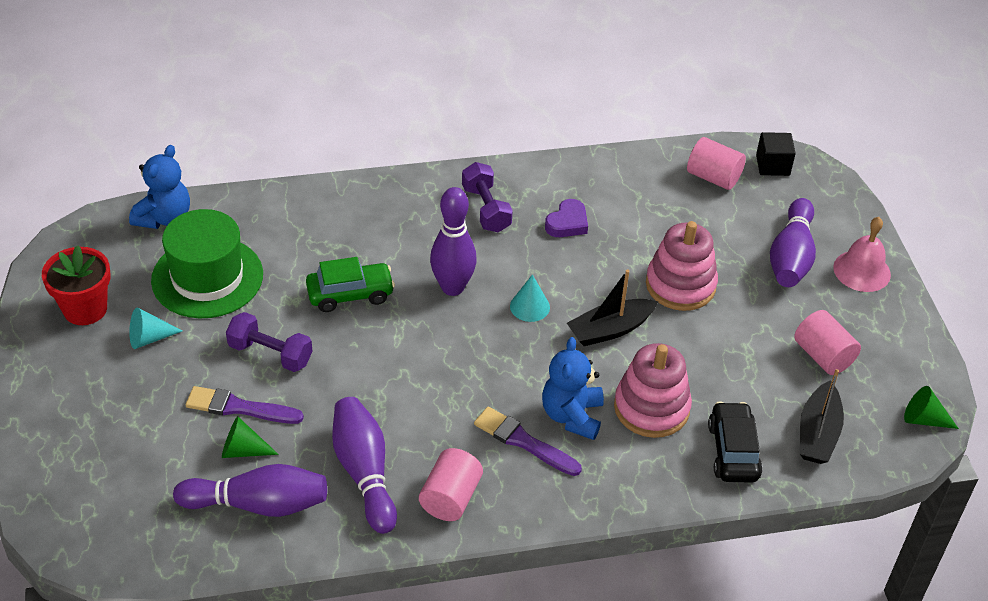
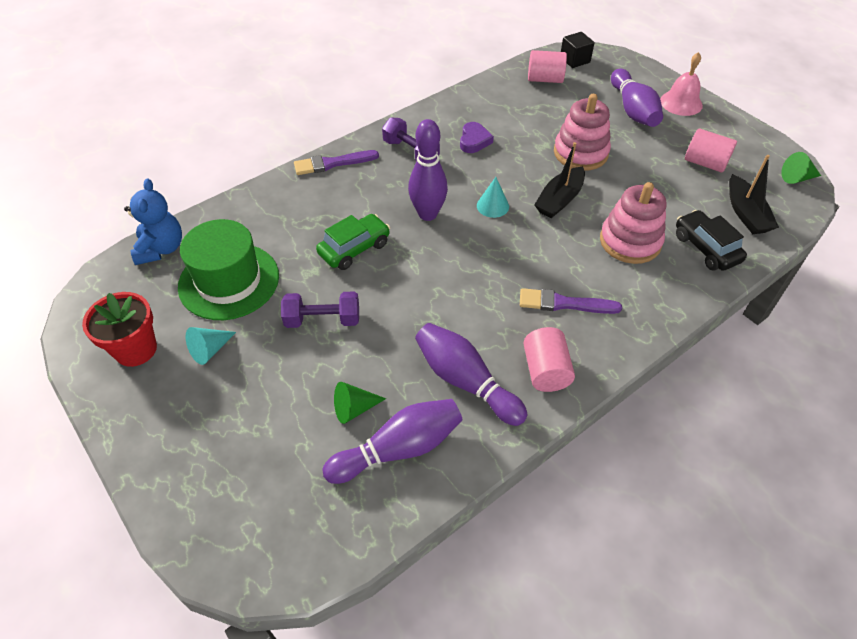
camera: 25 degrees left, 5 degrees up
purple brush [186,386,304,424] -> purple brush moved to [294,150,379,175]
blue teddy bear [542,337,604,440] -> none

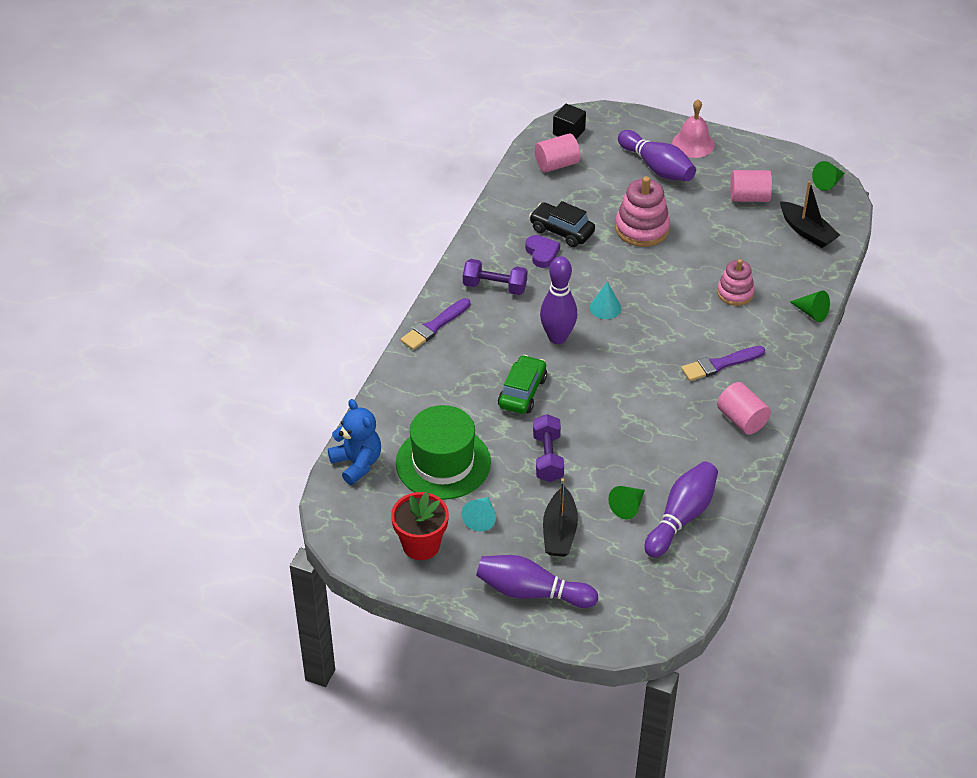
camera: 30 degrees left, 5 degrees down
purple dumbbell [281,291,359,328] -> purple dumbbell turned 60 degrees counterclockwise [533,414,564,482]
purple bowling pin [415,323,527,426] -> purple bowling pin moved to [476,555,598,608]
black boat [534,142,585,218] -> black boat moved to [543,479,578,557]
pink stacking toy [600,182,666,264] -> pink stacking toy [717,259,755,306], size x0.65
black car [676,210,747,271] -> black car moved to [529,201,595,247]
none -> green cone [790,291,830,322]

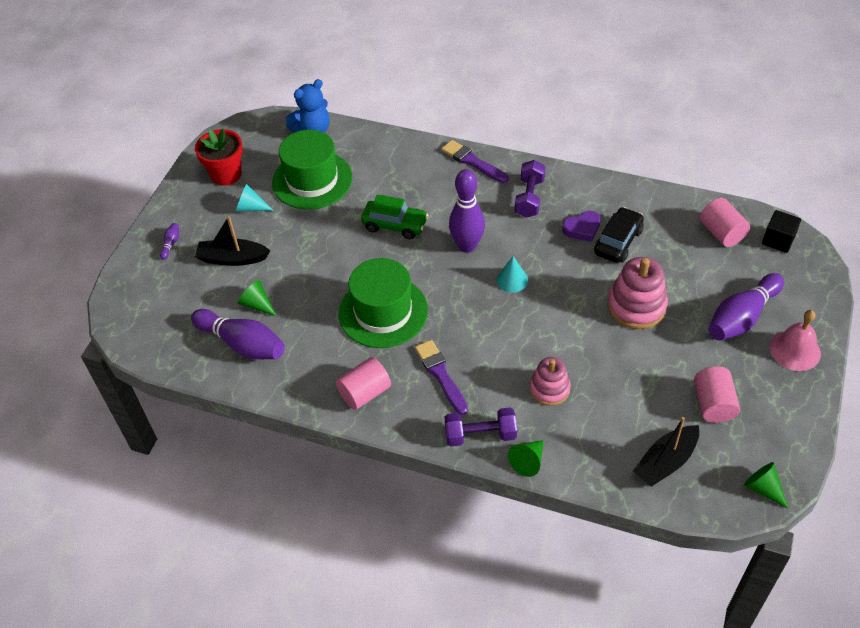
camera: 90 degrees right, 5 degrees up
purple bowling pin [476,555,598,608] -> purple bowling pin [160,223,179,260], size x0.41
purple dumbbell [533,414,564,482] -> purple dumbbell moved to [445,407,517,446]
none -> green hat [339,258,428,348]

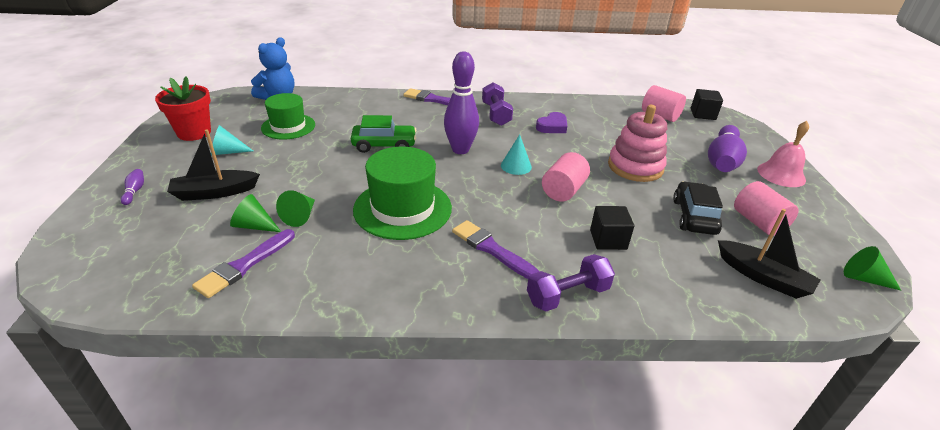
camera: 25 degrees left, 15 degrees down
purple bowling pin [191,309,285,359] -> purple brush [192,229,295,298]
green hat [272,130,353,210] -> green hat [261,93,315,140], size x0.66
pink cylinder [336,357,391,410] -> pink cylinder moved to [542,152,590,202]
green cone [508,440,544,477] -> green cone moved to [276,190,315,227]
pink stacking toy [530,357,571,406] -> black cube [590,206,634,250]
black car [594,207,644,263] -> black car moved to [673,181,723,235]
black boat [633,417,699,487] -> black boat turned 75 degrees counterclockwise [718,209,821,299]

